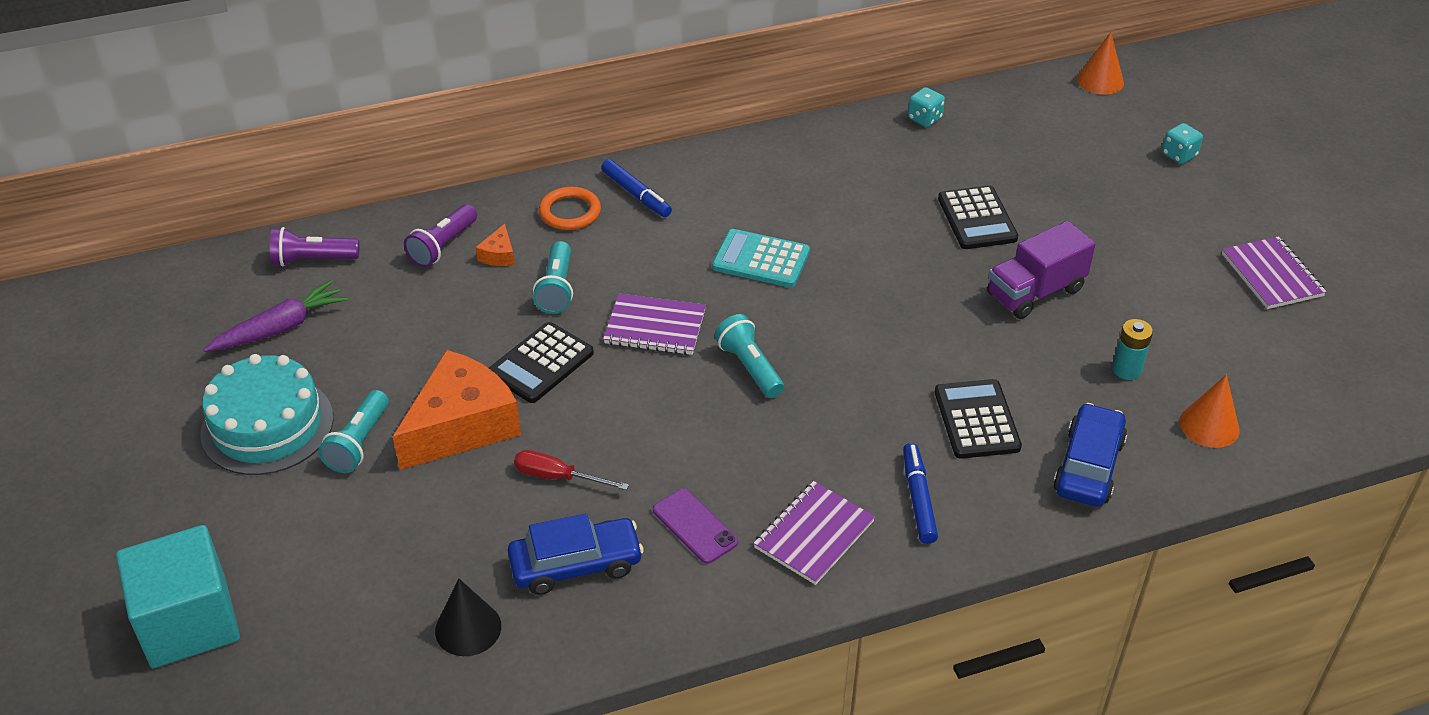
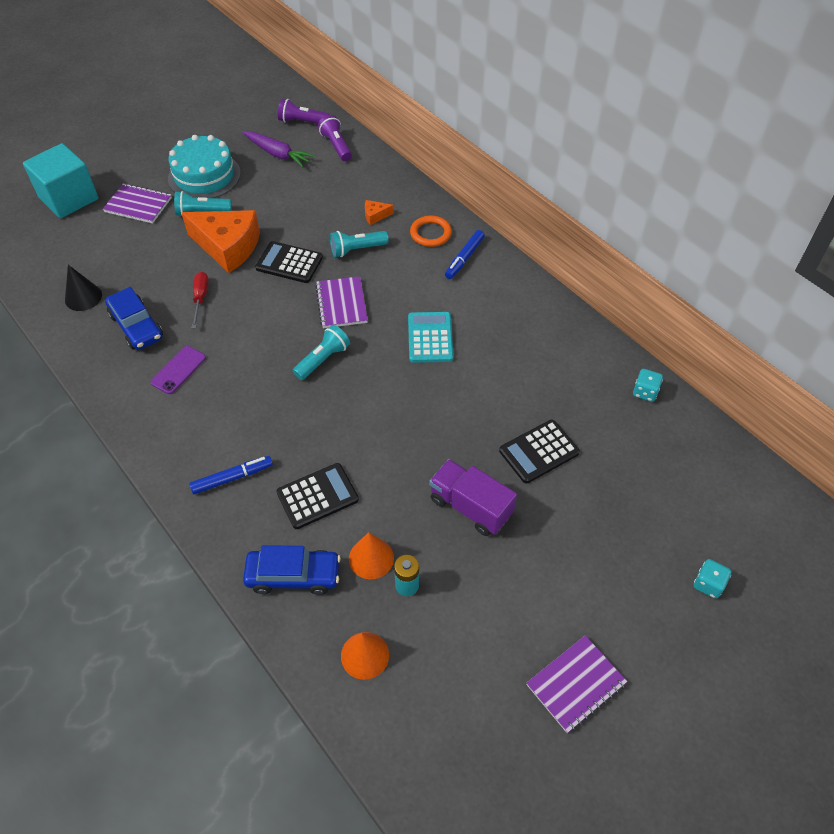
camera: 70 degrees right, 10 degrees up
purple flashlight [404,204,477,267] -> purple flashlight moved to [278,98,329,124]
purple notebook [753,481,875,585] -> purple notebook moved to [103,183,172,224]
orange cone [1077,32,1124,95] -> orange cone moved to [349,532,394,579]

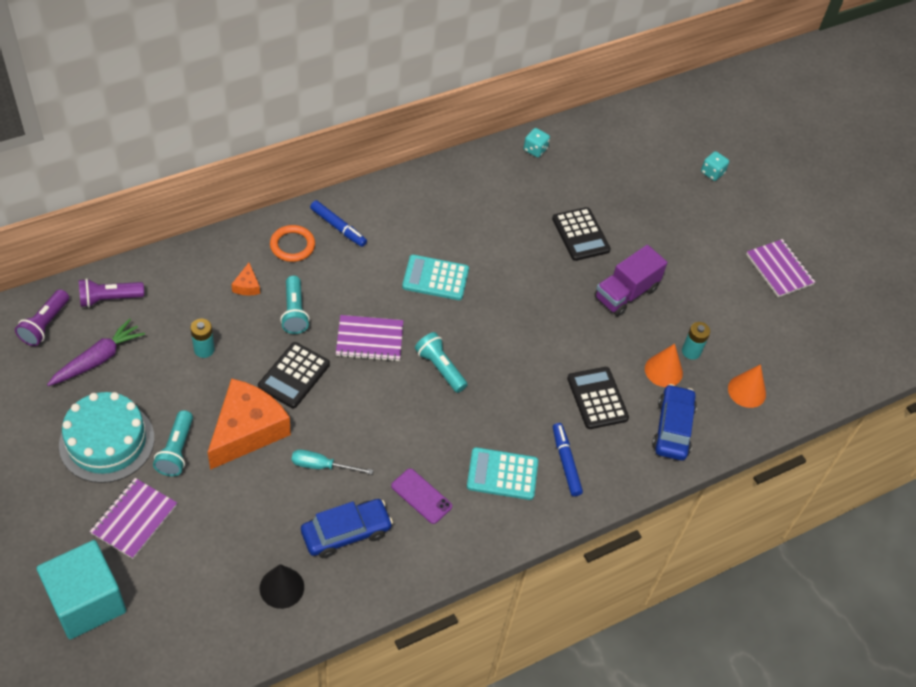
camera: 85 degrees left, 0 degrees up
red screwdriver [192,272,209,328] -> turquoise screwdriver [292,450,373,474]
none -> turquoise battery [190,319,215,358]
none -> turquoise calculator [467,447,538,500]

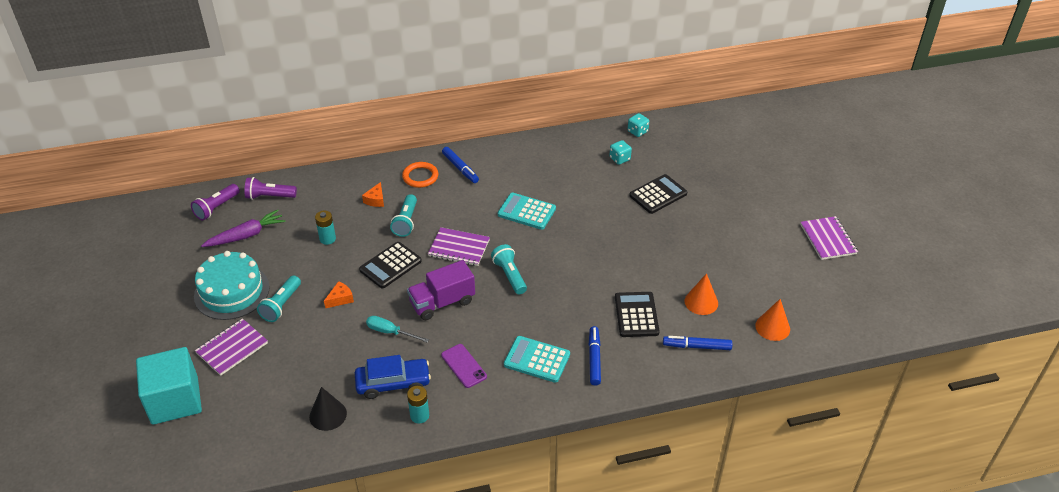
camera: 20 degrees right, 10 degrees down
orange cheese [207,378,291,470] -> orange cheese [324,281,354,308], size x0.41
black calculator [552,207,611,261] -> black calculator turned 120 degrees counterclockwise [629,174,687,214]
purple truck [594,245,667,317] -> purple truck moved to [407,260,475,320]
blue car [652,384,697,460] -> blue marker [663,336,732,350]
turquoise battery [682,322,710,360] -> turquoise battery moved to [407,386,429,424]
turquoise dice [701,151,729,181] -> turquoise dice moved to [609,140,632,165]

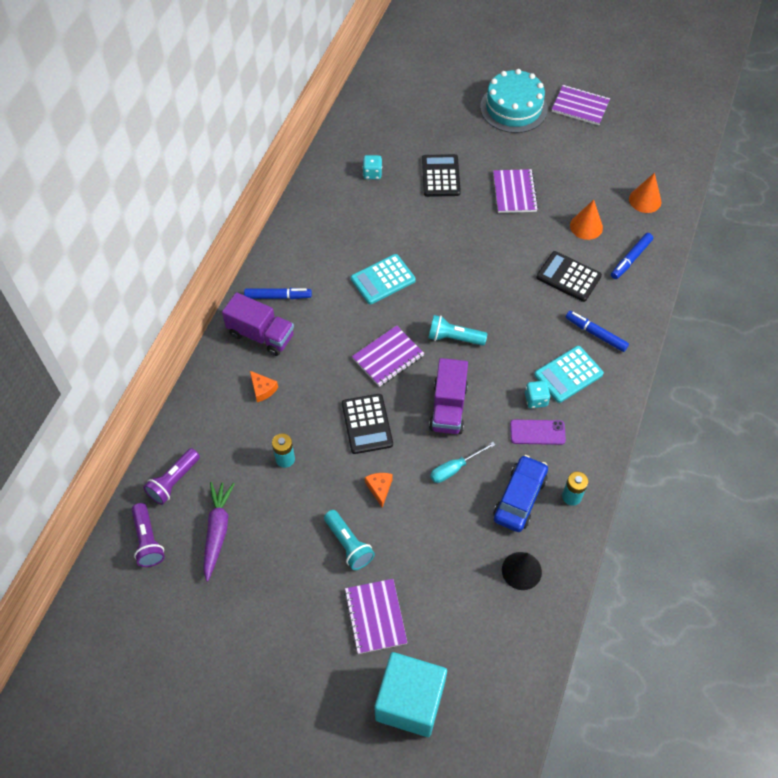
camera: 55 degrees left, 15 degrees up
turquoise cake [194,251,270,320] -> turquoise cake moved to [480,69,548,133]
turquoise flashlight [390,194,417,237] -> none
orange ring [402,162,438,188] -> purple truck [222,292,294,356]
turquoise dice [628,113,649,137] -> turquoise dice moved to [525,381,550,408]
none -> purple notebook [493,169,538,213]

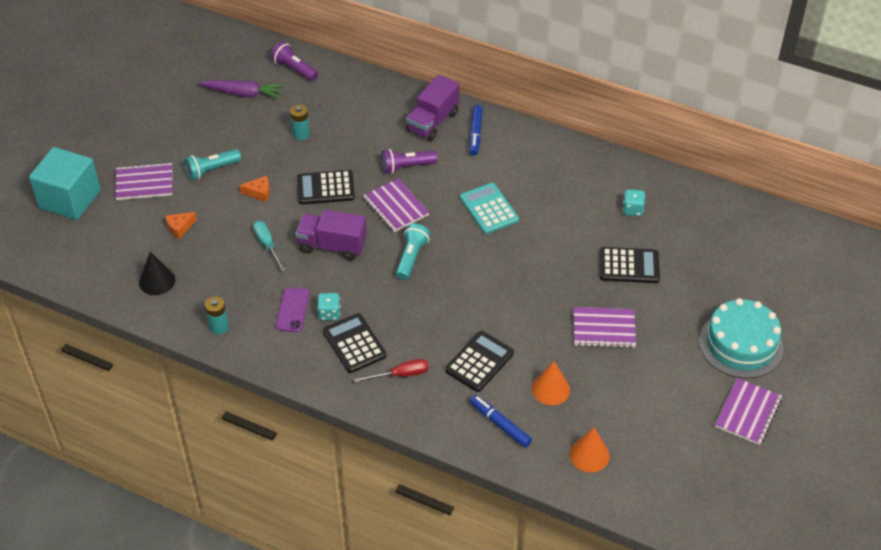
camera: 95 degrees right, 10 degrees down
purple flashlight [132,503,165,567] -> purple flashlight moved to [381,149,438,174]
orange cheese [250,371,278,402] -> orange cheese moved to [166,212,197,239]
blue car [493,455,548,532] -> none
turquoise calculator [534,346,604,403] -> black calculator [323,313,386,373]
blue marker [565,311,629,352] -> red screwdriver [354,359,429,383]

